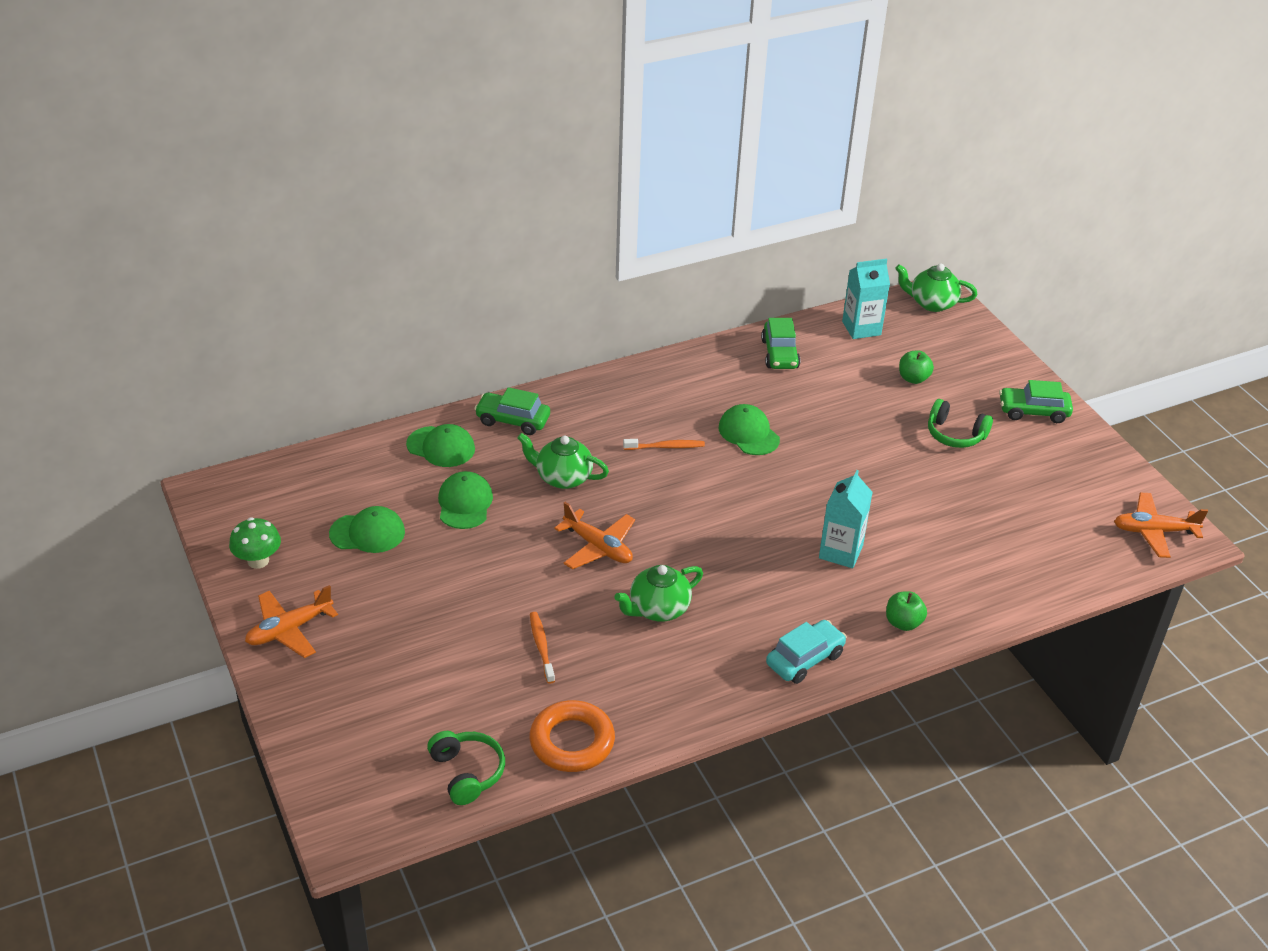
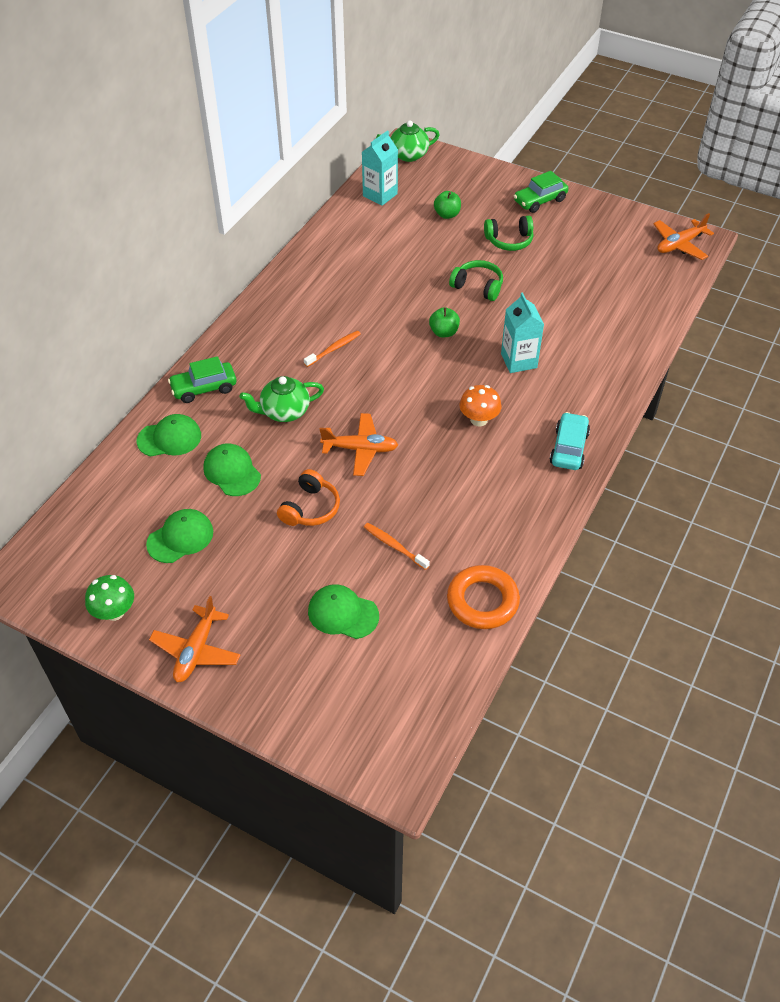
camera: 35 degrees left, 10 degrees up
green headphones [427,731,505,805] -> green headphones moved to [449,260,503,301]
green teapot [614,565,703,622] -> none
green cap [719,404,780,455] -> green cap moved to [308,584,379,639]
green car [761,318,800,369] -> none
green apple [886,591,927,631] -> green apple moved to [429,307,460,337]
none -> orange headphones [277,469,340,526]
none -> orange mushroom [459,385,502,427]

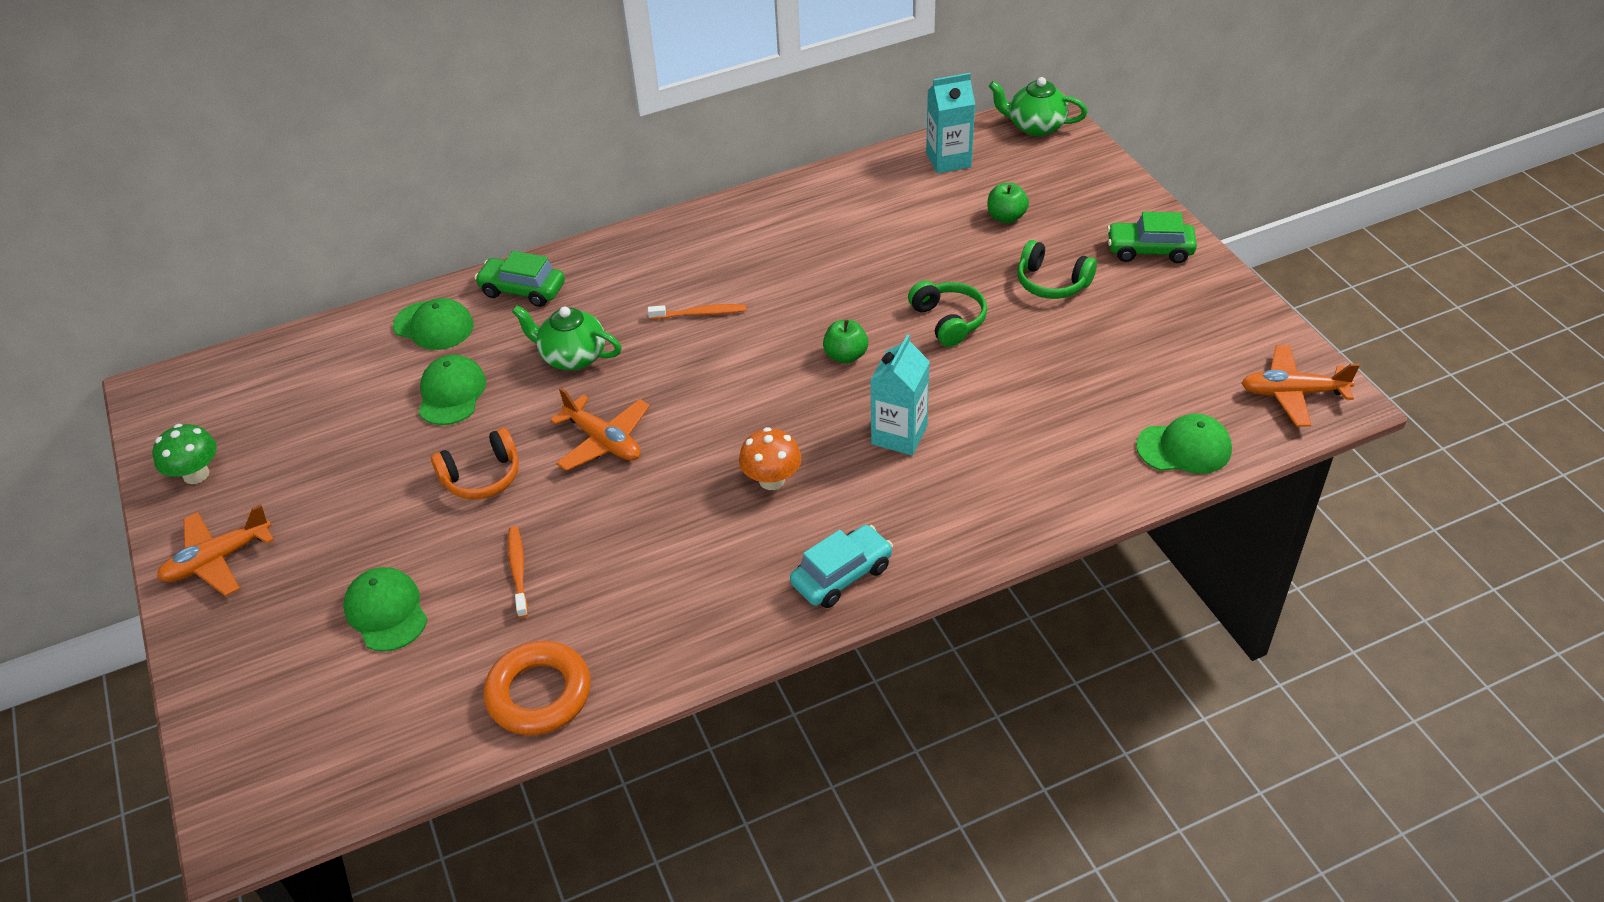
camera: 40 degrees right, 5 degrees down
green cap [146,509,213,563] -> green cap moved to [1136,414,1232,474]

